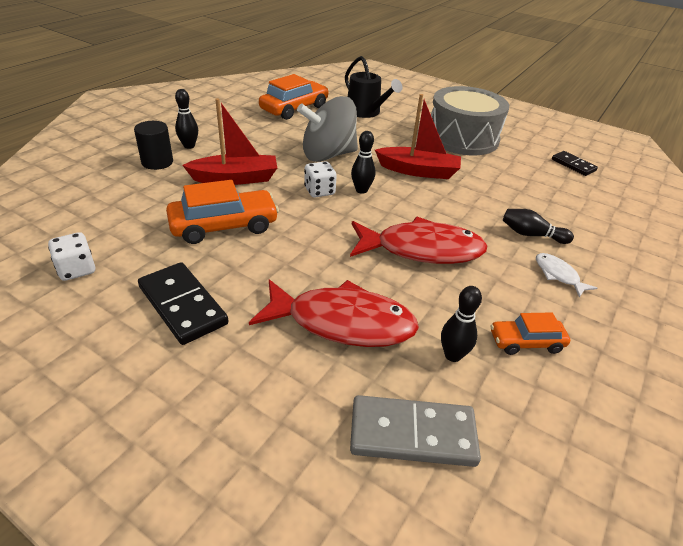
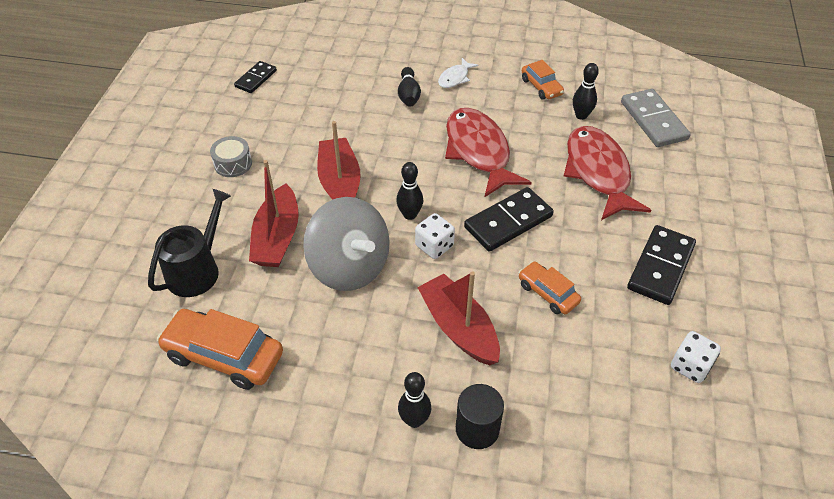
camera: 110 degrees left, 10 degrees up
orange car [166,180,279,244] -> orange car [519,261,581,314], size x0.58
grey drum [431,86,509,155] -> grey drum [210,136,252,177], size x0.42
none -> red boat [249,160,299,267]
none -> black domino [464,187,554,252]

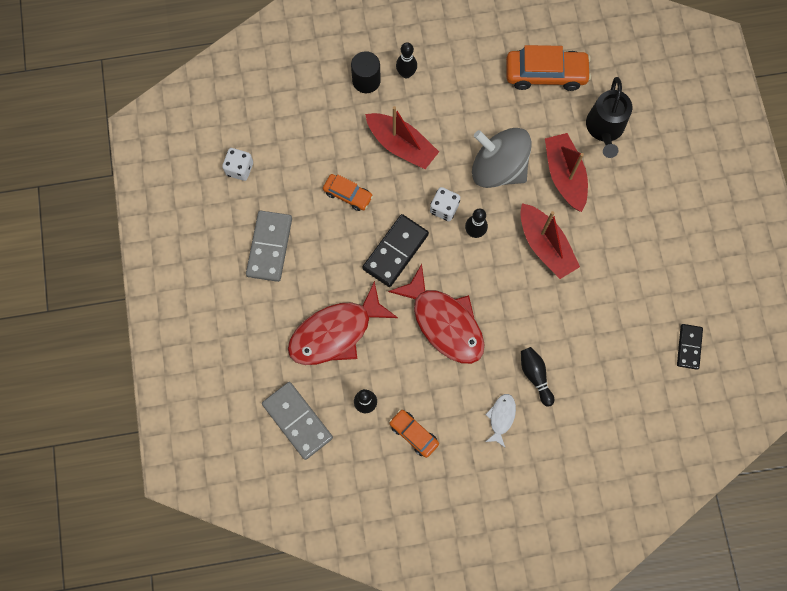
camera: 160 degrees right, 25 degrees up
grey drum [210,136,252,177] -> none
red fish [564,126,652,220] -> red fish turned 90 degrees clockwise [288,281,398,365]
black domino [627,225,696,305] -> grey domino [246,211,292,282]

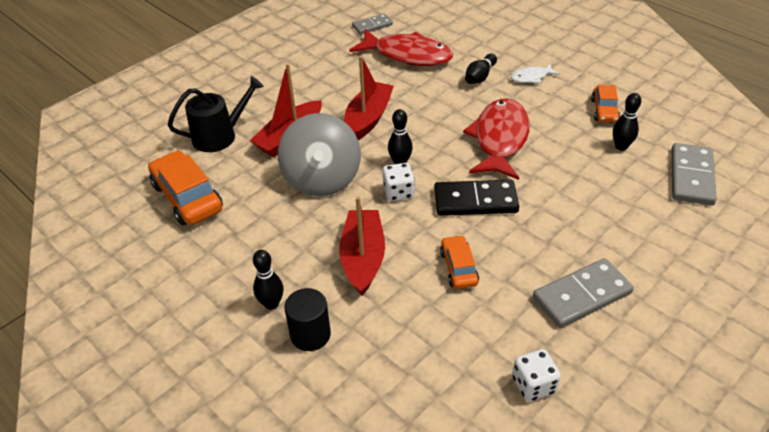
camera: 125 degrees left, 30 degrees down
red fish [288,281,398,365] -> red fish moved to [349,29,453,66]
black domino [677,324,703,370] -> grey domino [352,13,393,34]

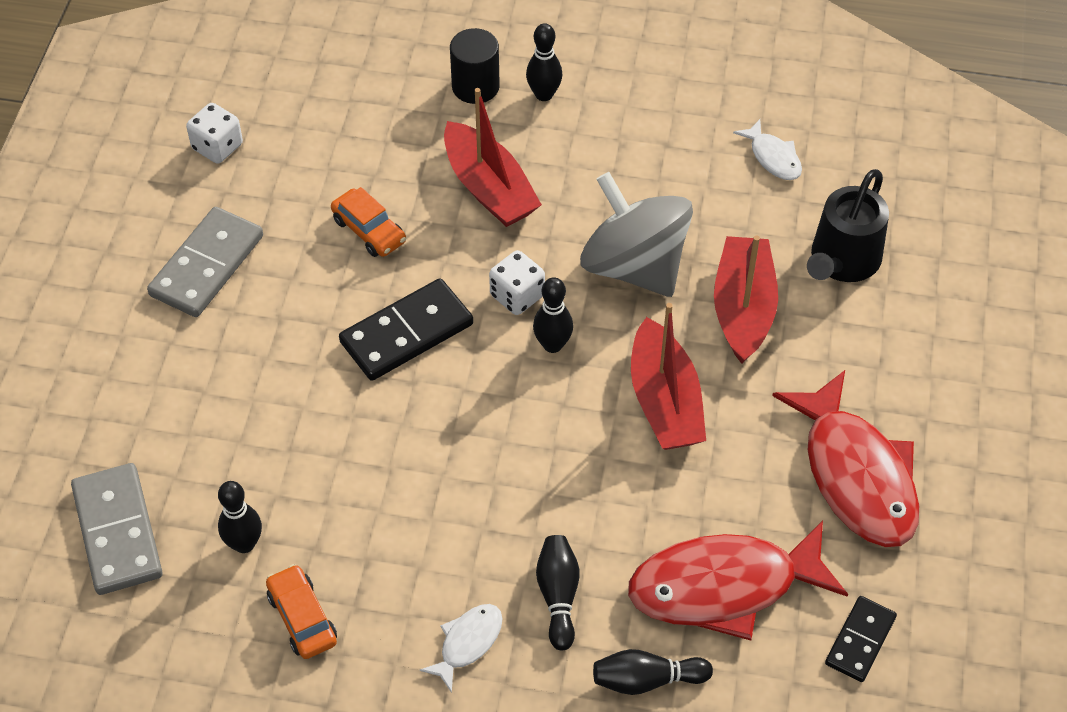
camera: 145 degrees right, 10 degrees up
orange car [148,151,223,226] -> white fish [733,119,802,180]
grey domino [352,13,393,34] -> black domino [825,596,897,682]
red fish [463,99,530,180] -> red fish moved to [772,370,919,547]
none -> black bowling pin [593,649,713,695]

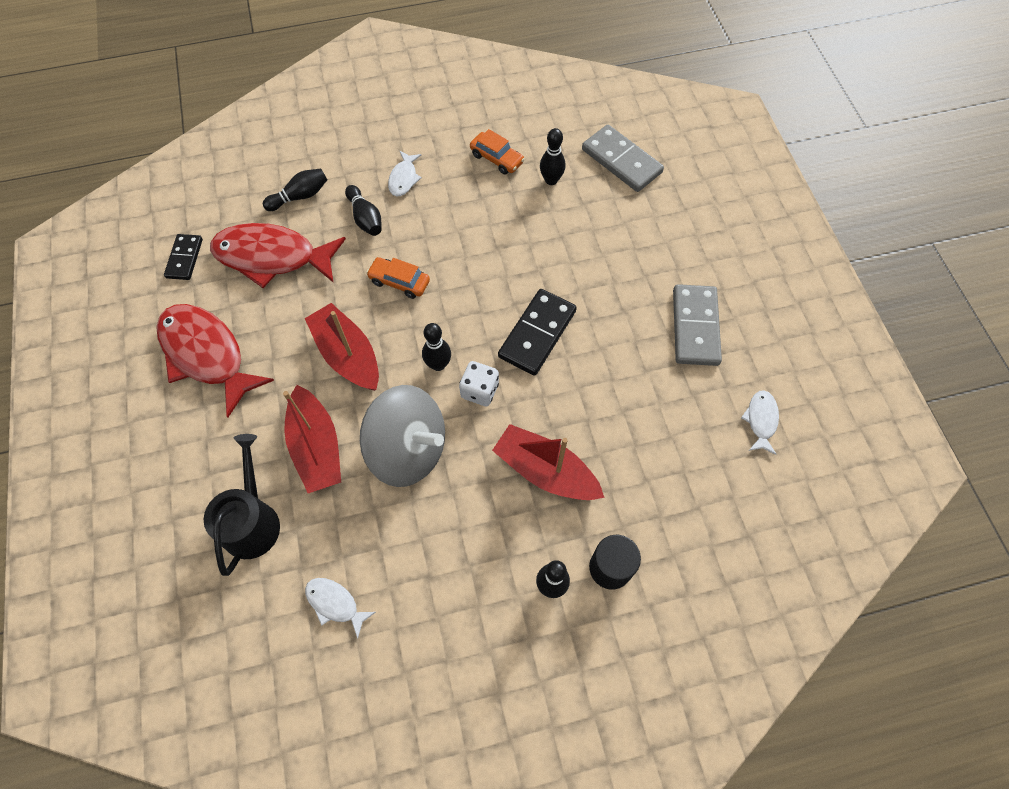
camera: 155 degrees right, 10 degrees up
white dice [186,103,243,164] -> white fish [741,390,779,455]
orange car [331,187,406,257] -> orange car moved to [366,257,430,299]
red fish [628,521,848,641] -> red fish turned 135 degrees counterclockwise [210,223,346,288]

